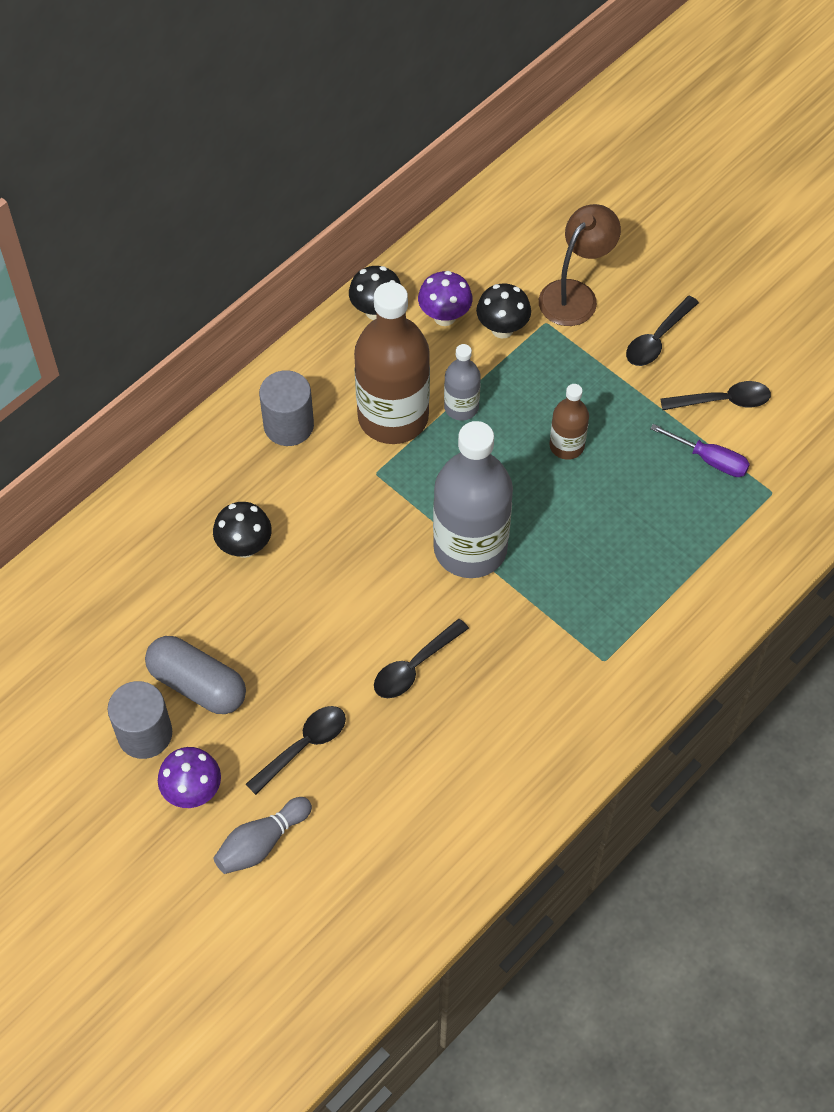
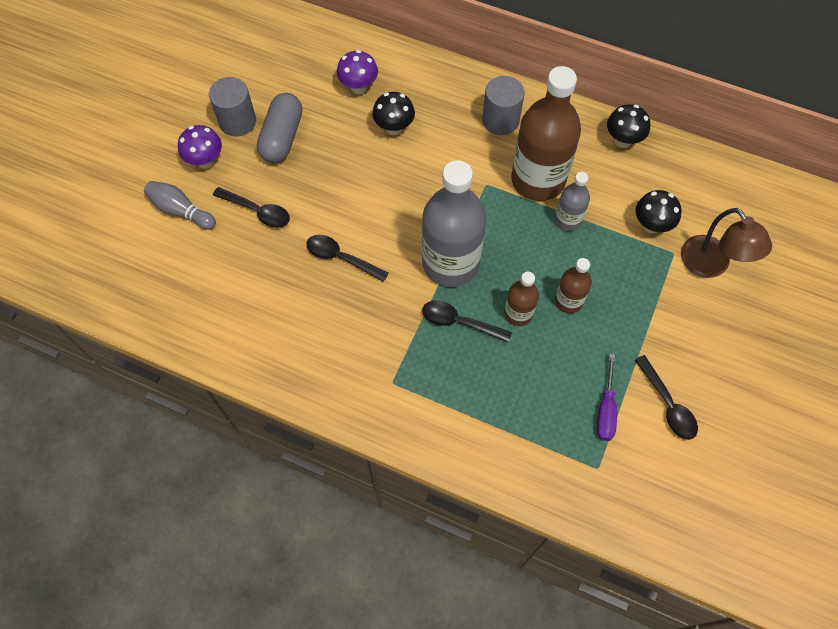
camera: 70 degrees right, 5 degrees up
purple mushroom [418,271,473,326] -> purple mushroom moved to [337,50,378,94]
brown lamp [539,204,621,326] -> brown lamp turned 45 degrees clockwise [681,208,772,278]
black spoon [626,296,699,366] -> black spoon moved to [422,301,512,343]
none -> brown bottle [504,272,539,326]

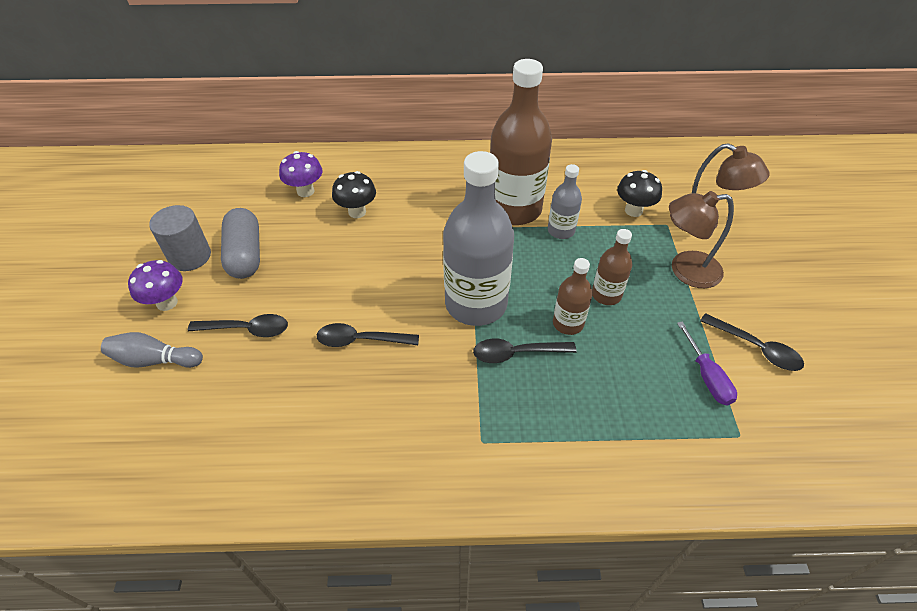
camera: 25 degrees left, 15 degrees down
grey cylinder [482,76,524,135] -> none
black mushroom [607,104,650,148] -> none
none -> brown lamp [669,191,734,288]

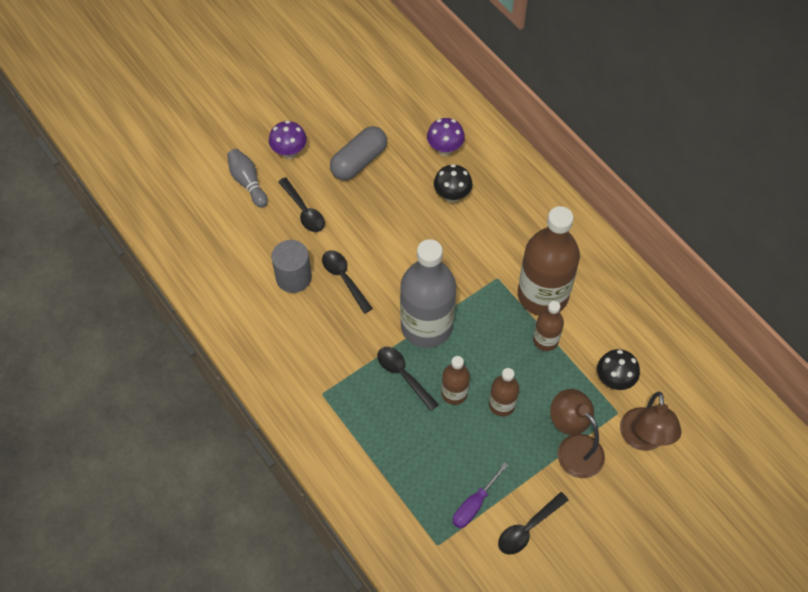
camera: 55 degrees right, 10 degrees up
grey cylinder [149,205,211,271] -> grey cylinder moved to [271,240,312,293]
grey bottle [548,164,582,239] -> brown bottle [533,301,564,351]
black spoon [700,313,804,371] -> black spoon turned 45 degrees clockwise [498,492,568,555]

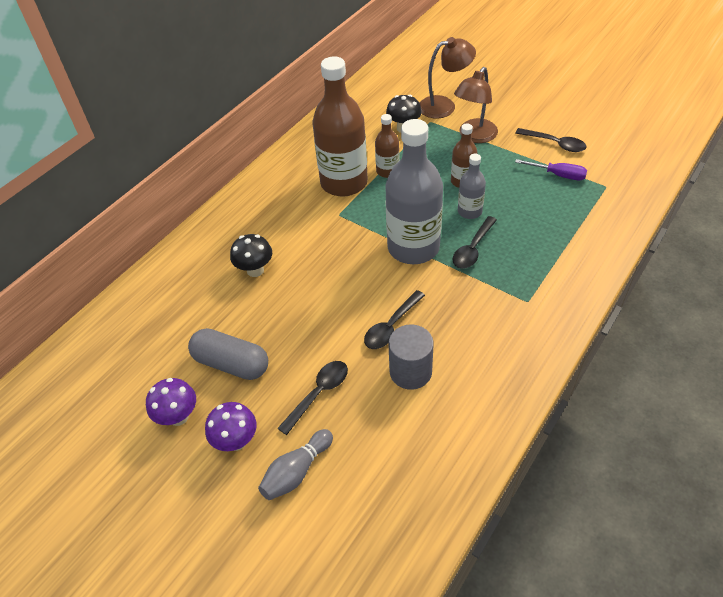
camera: 105 degrees left, 10 degrees down
purple mushroom [427,118,465,156] -> purple mushroom moved to [146,378,196,426]
brown bottle [441,356,470,405] -> grey bottle [458,154,486,219]

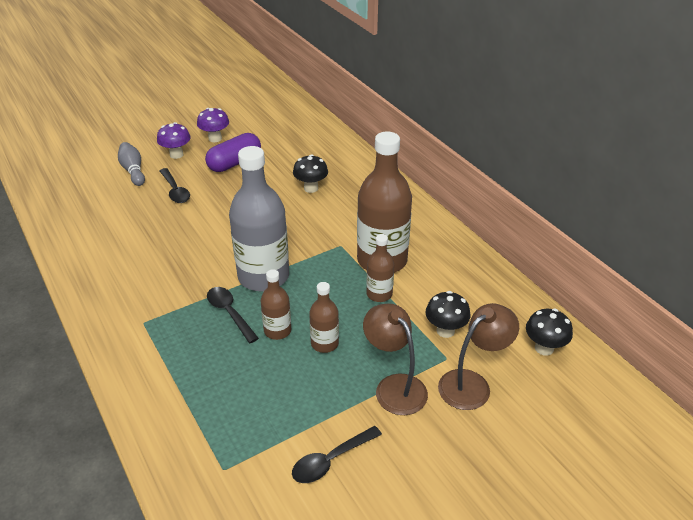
camera: 110 degrees right, 10 degrees down
grey capsule [188,328,268,380] -> purple capsule [205,133,261,172]
black spoon [364,290,425,349] -> none
grey cylinder [388,324,434,390] -> none
brown lamp [420,37,476,118] -> brown lamp turned 135 degrees counterclockwise [438,303,519,410]
grey bottle [458,154,486,219] -> brown bottle [261,269,291,340]
purple screwdriver [515,159,587,180] -> none
none -> black mushroom [526,308,573,356]

